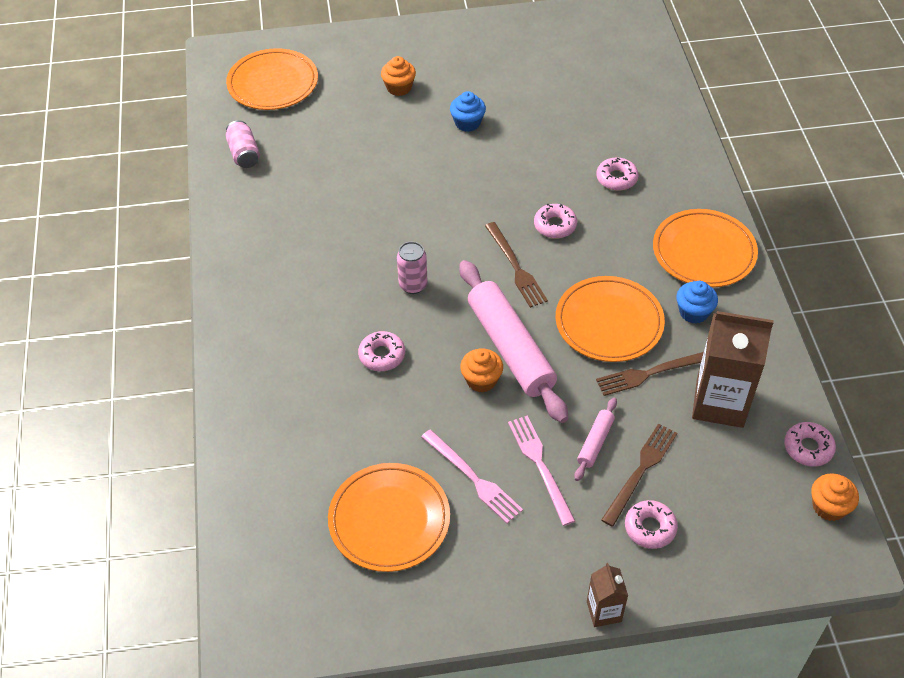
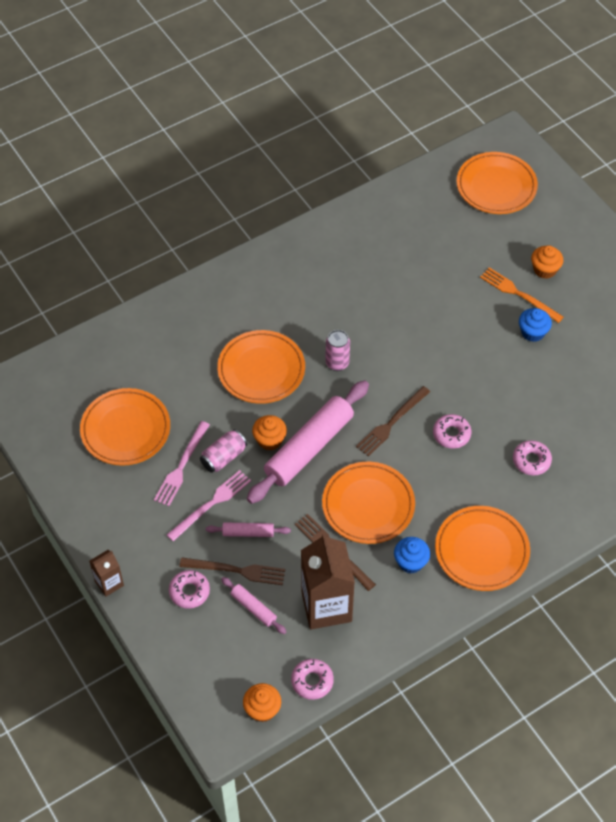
camera: 65 degrees right, 5 degrees up
pink can [226,120,260,168] -> pink can moved to [200,429,247,473]
pink donut [358,331,405,371] -> orange plate [217,330,305,404]
none -> pink rolling pin [221,577,287,634]
none -> orange fork [480,267,564,323]

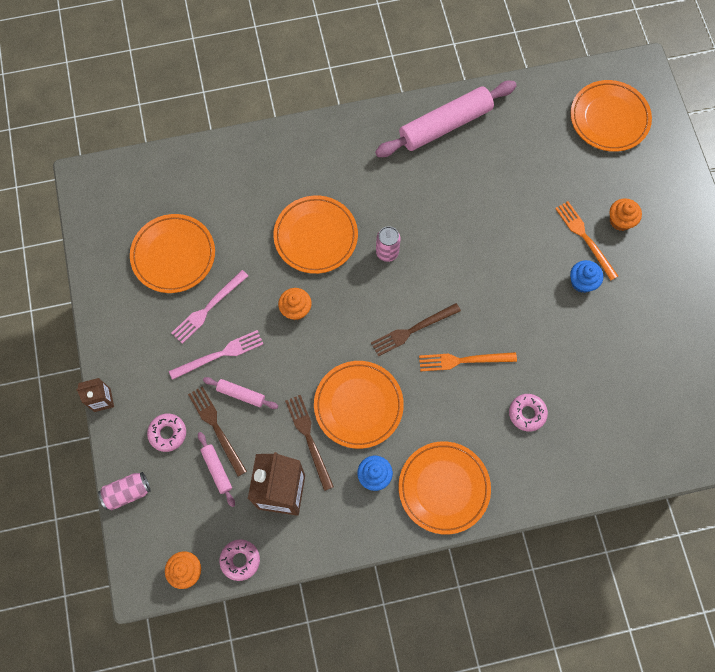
camera: 20 degrees right, 15 degrees up
brown fork [179,557,285,585] -> brown fork turned 150 degrees counterclockwise [188,386,247,477]
pink can [200,429,247,473] -> pink can moved to [98,472,151,510]
pink rolling pin [247,380,369,504] -> pink rolling pin moved to [375,81,517,157]
pink donut [433,414,471,449] -> orange fork [419,352,517,371]

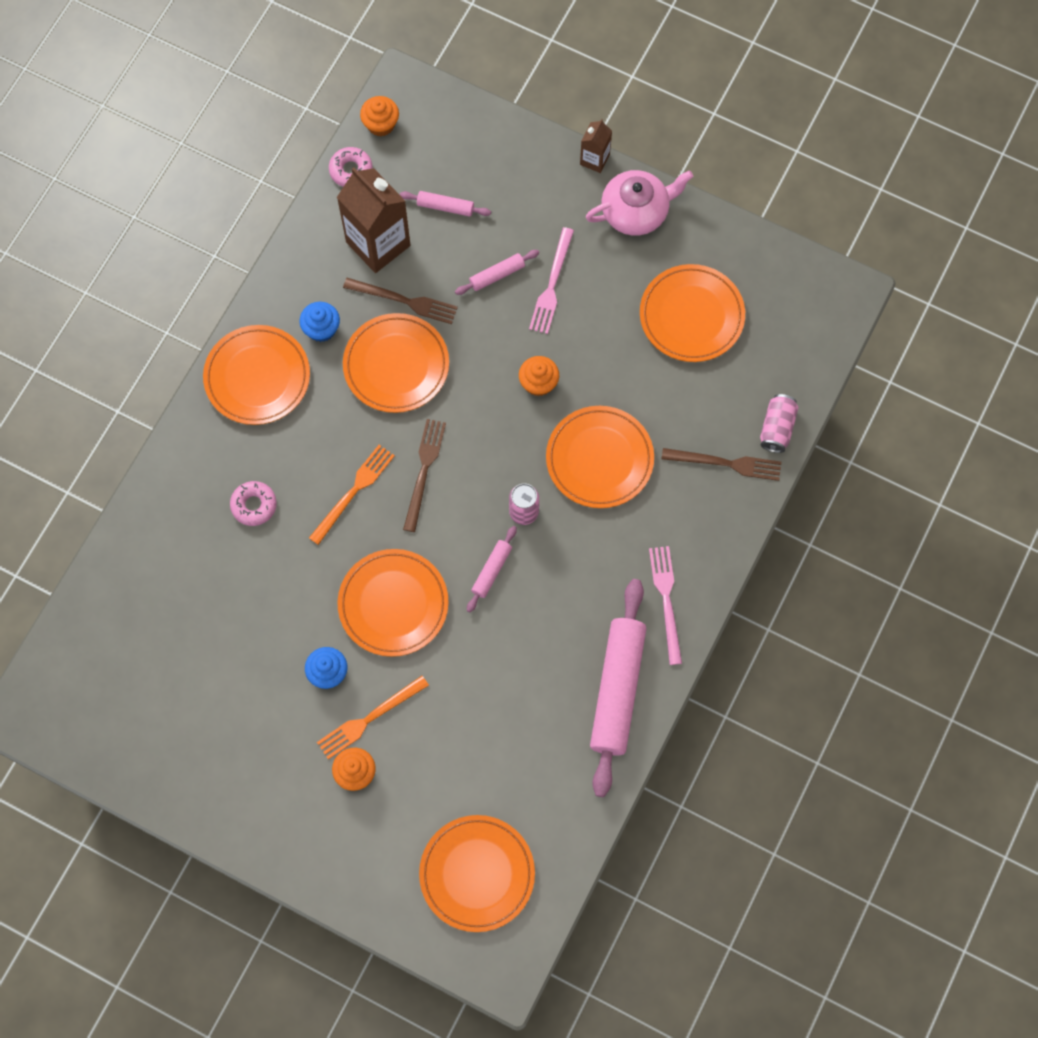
camera: 130 degrees right, 0 degrees up
pink can [98,472,151,510] -> pink can moved to [760,394,799,453]
pink donut [147,414,186,452] -> none
pink fork [171,270,248,344] -> pink fork moved to [649,546,682,665]
brown fork [188,386,247,477] -> brown fork moved to [662,448,781,481]
orange fork [555,201,618,280] -> orange fork turned 135 degrees clockwise [317,676,429,759]
none -> orange plate [338,549,449,657]
none -> pink rolling pin [467,526,517,612]
none -> pink teapot [586,170,693,236]

